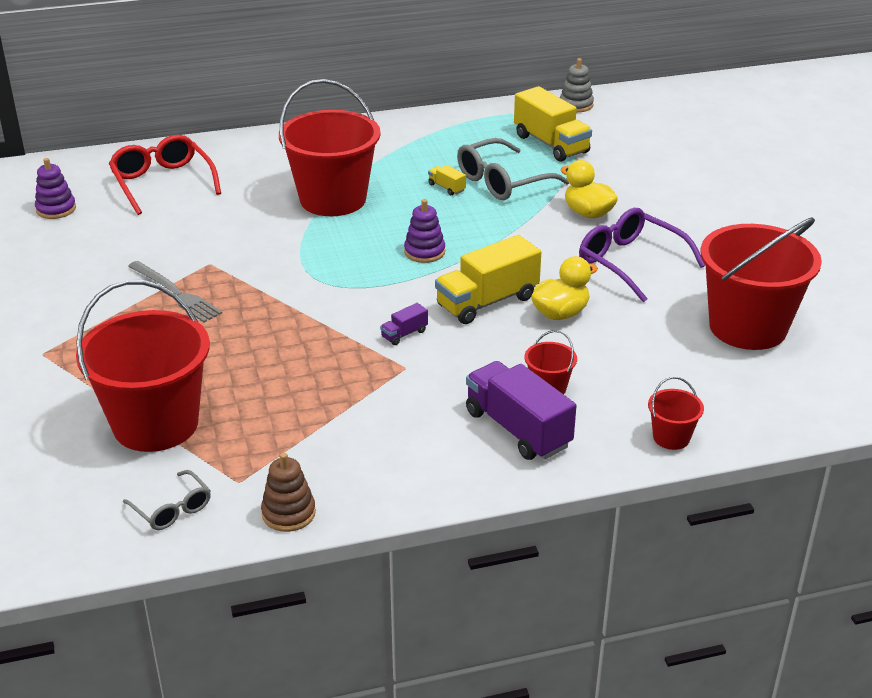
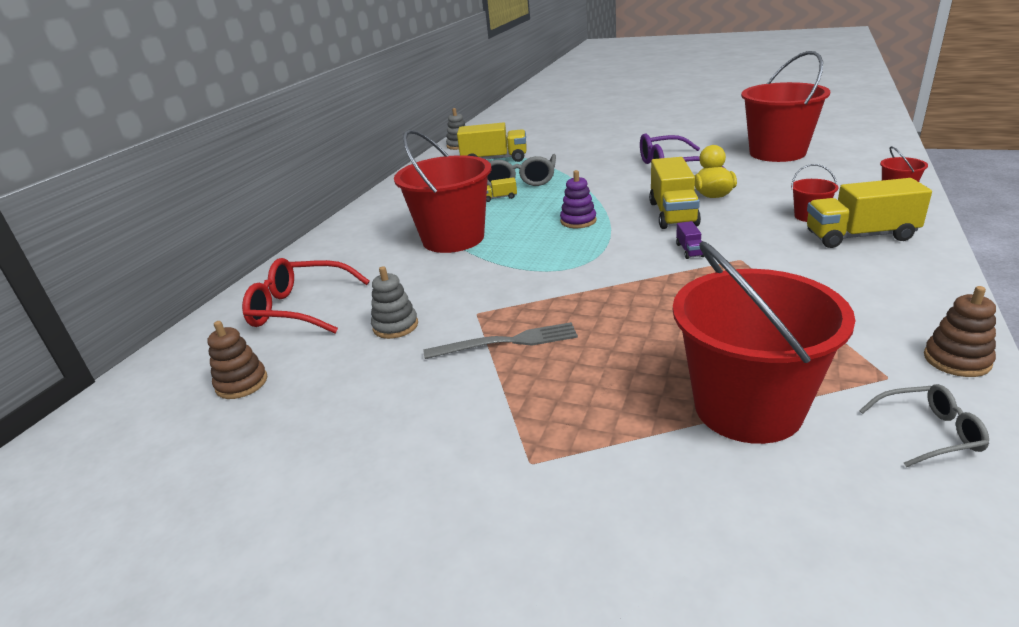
camera: 50 degrees left, 5 degrees down
purple stacking toy [35,158,76,219] -> brown stacking toy [207,321,267,399]
purple truck [466,361,577,460] -> yellow truck [807,178,932,248]
yellow duck [560,160,618,218] -> none
none -> grey stacking toy [371,266,418,339]

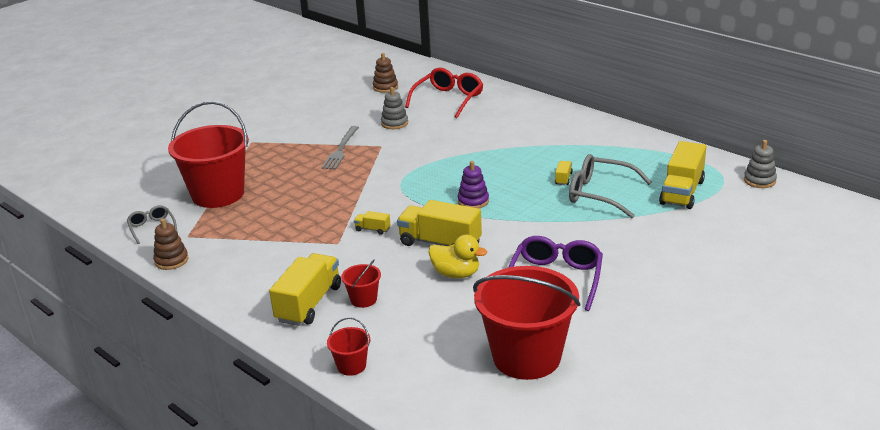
camera: 110 degrees right, 0 degrees up
red bucket [394,130,492,253] -> none
purple truck [676,221,704,259] -> yellow truck [354,211,390,235]
grey glasses [859,384,989,467] -> grey glasses turned 135 degrees clockwise [127,205,178,244]

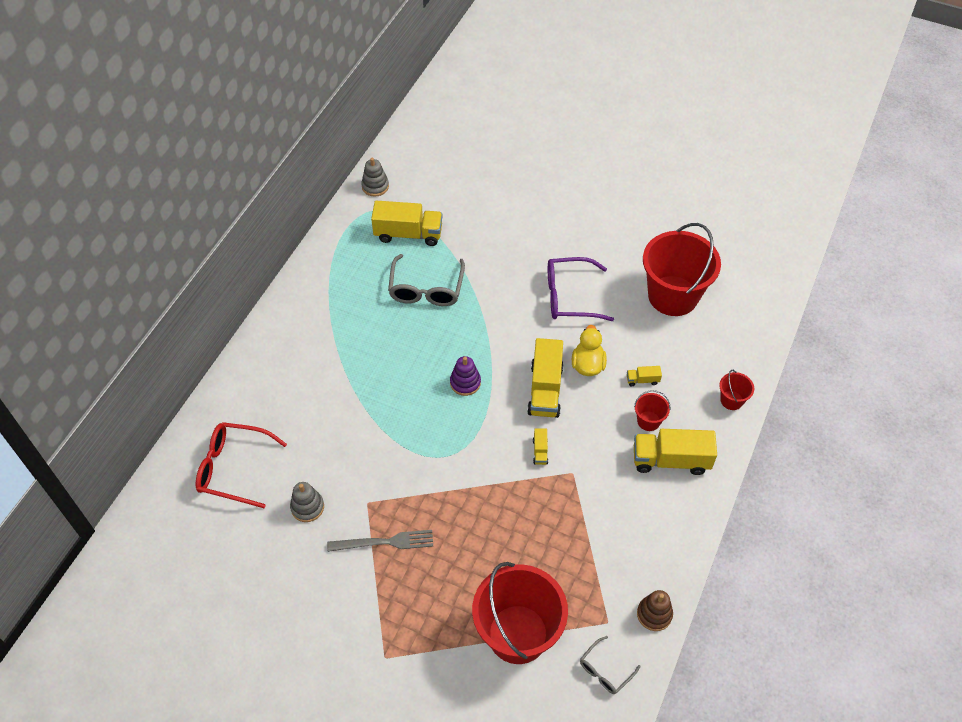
camera: 110 degrees left, 25 degrees up
brown stacking toy [373,53,398,93] -> none
yellow truck [555,161,573,185] -> yellow truck moved to [627,366,662,386]

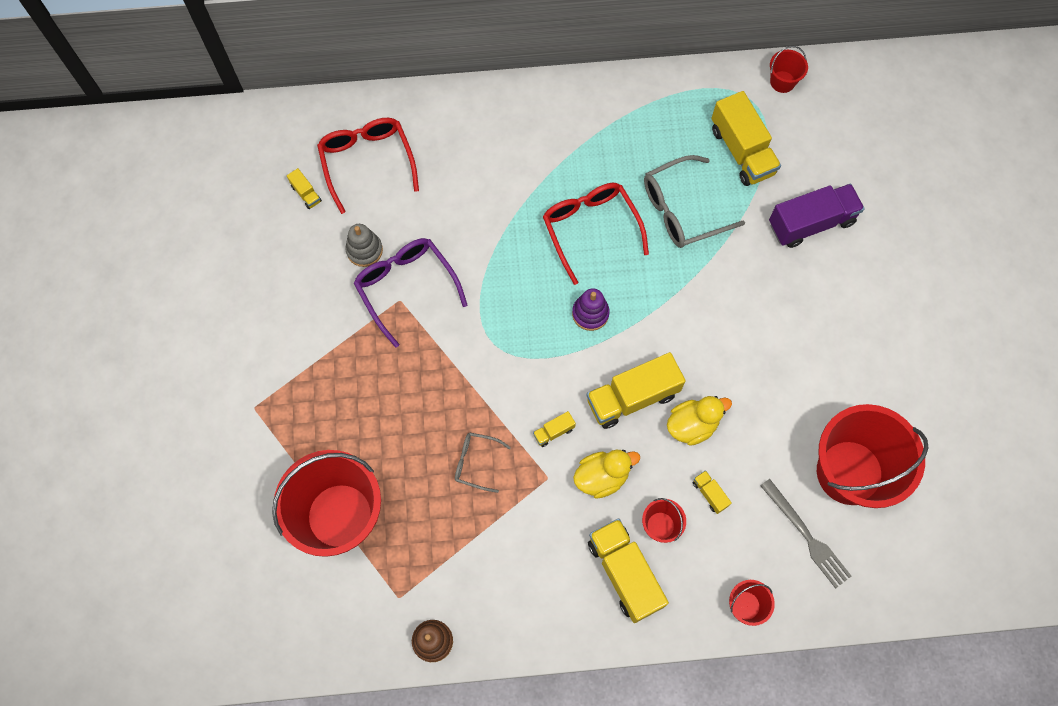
camera: 60 degrees right, 15 degrees up
grey fork [327,530,433,552] -> grey fork moved to [760,479,851,589]
grey stacking toy [361,158,389,197] -> red bucket [770,46,808,93]
purple glasses [548,257,614,321] -> purple glasses moved to [354,238,467,348]
grey glasses [580,636,640,694] -> grey glasses moved to [455,432,511,493]
none -> yellow truck [287,168,322,209]
none -> red glasses [543,183,649,285]
none -> yellow duck [573,450,640,499]
none -> purple truck [769,184,865,248]

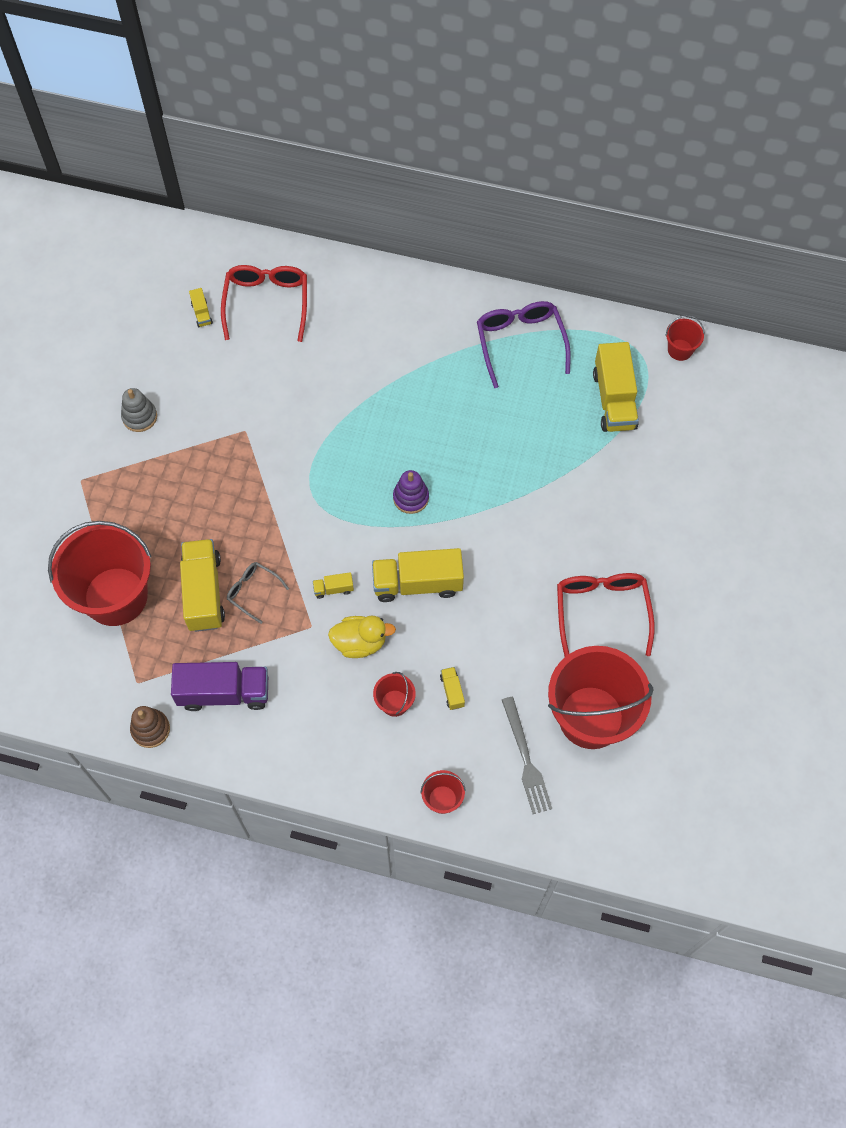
camera: 20 degrees right, 5 degrees down
grey stacking toy [345,224,383,267] -> grey stacking toy moved to [121,388,157,432]
purple glasses [354,238,467,348] -> purple glasses moved to [477,301,571,388]
red glasses [543,183,649,285] -> red glasses moved to [557,573,655,657]
yellow truck [588,519,669,623] -> yellow truck moved to [180,539,225,632]
grey glasses [644,155,745,248] -> none
yellow duck [667,396,732,446] -> none
purple truck [769,184,865,248] -> purple truck moved to [171,662,268,711]

